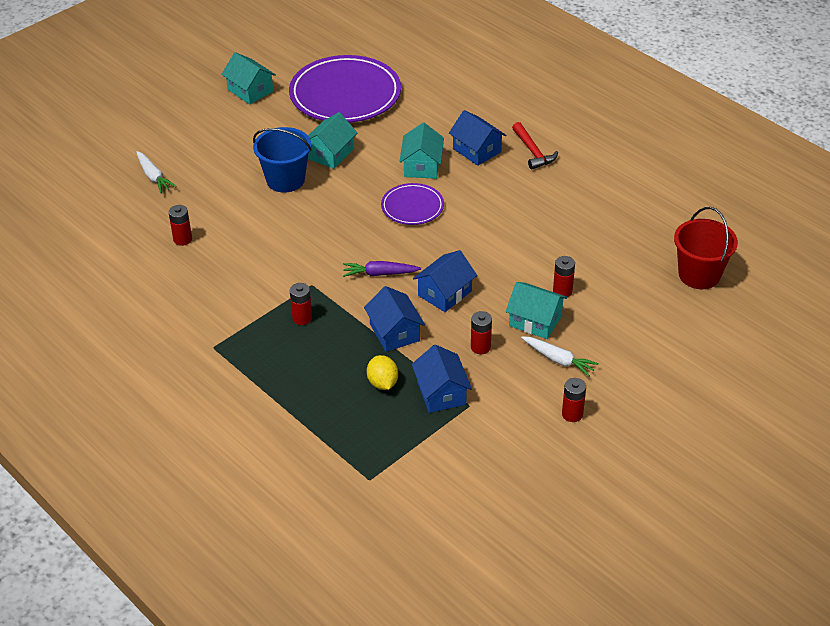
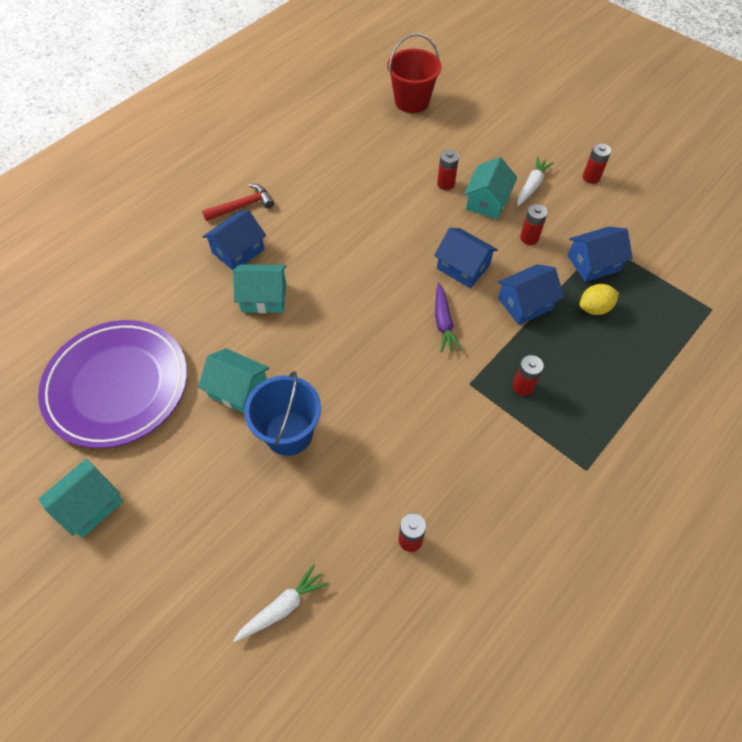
camera: 95 degrees left, 15 degrees up
purple plate [381,183,444,225] -> none

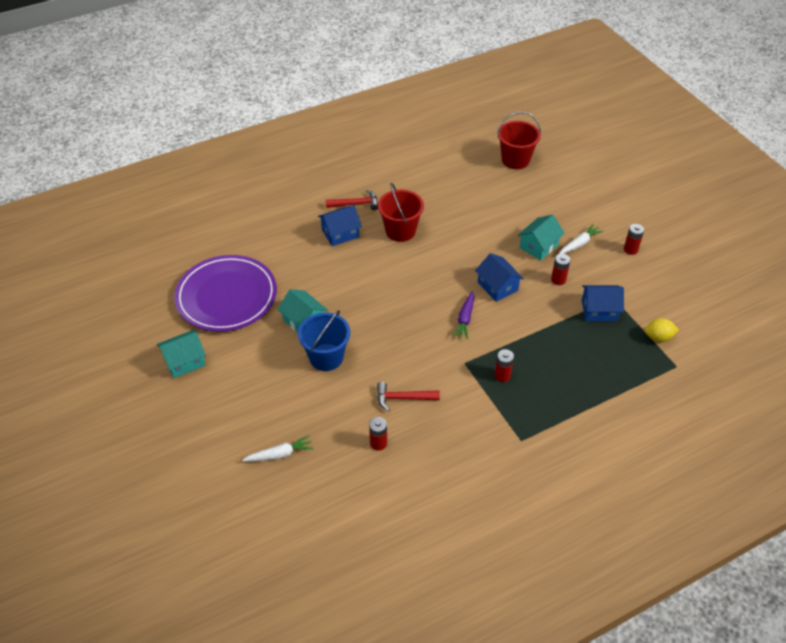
camera: 20 degrees right, 10 degrees down
turquoise house [233,264,287,313] -> none
red battery [437,150,459,190] -> none
blue house [497,264,564,325] -> none
yellow lemon [580,284,619,315] -> yellow lemon moved to [645,318,679,342]
none -> red hammer [377,382,440,411]
none -> red bucket [378,183,424,242]

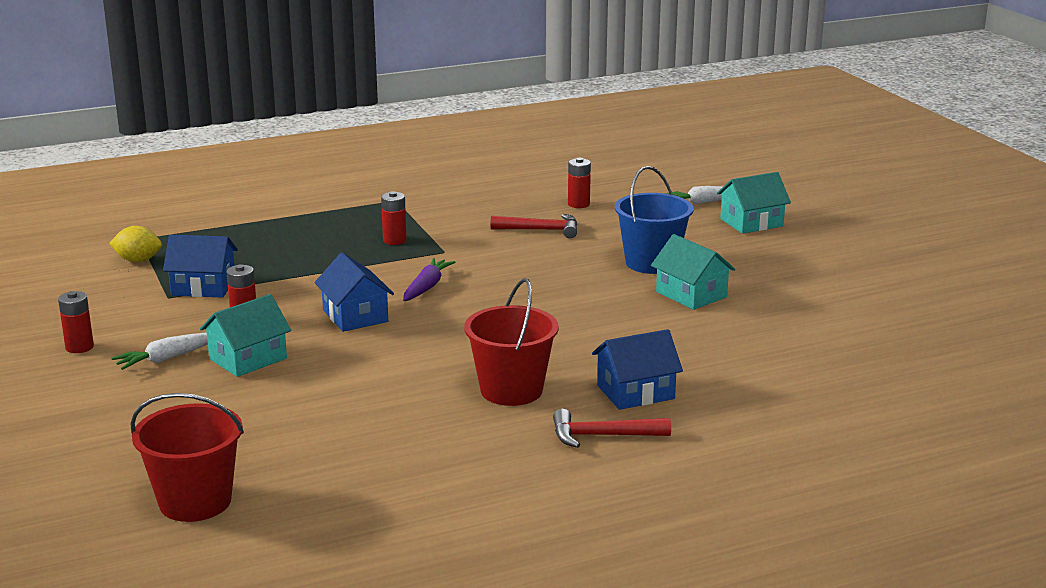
camera: 175 degrees left, 25 degrees down
turquoise house [157,330,206,378] -> turquoise house moved to [717,172,791,234]
purple plate [174,255,277,332] -> none

